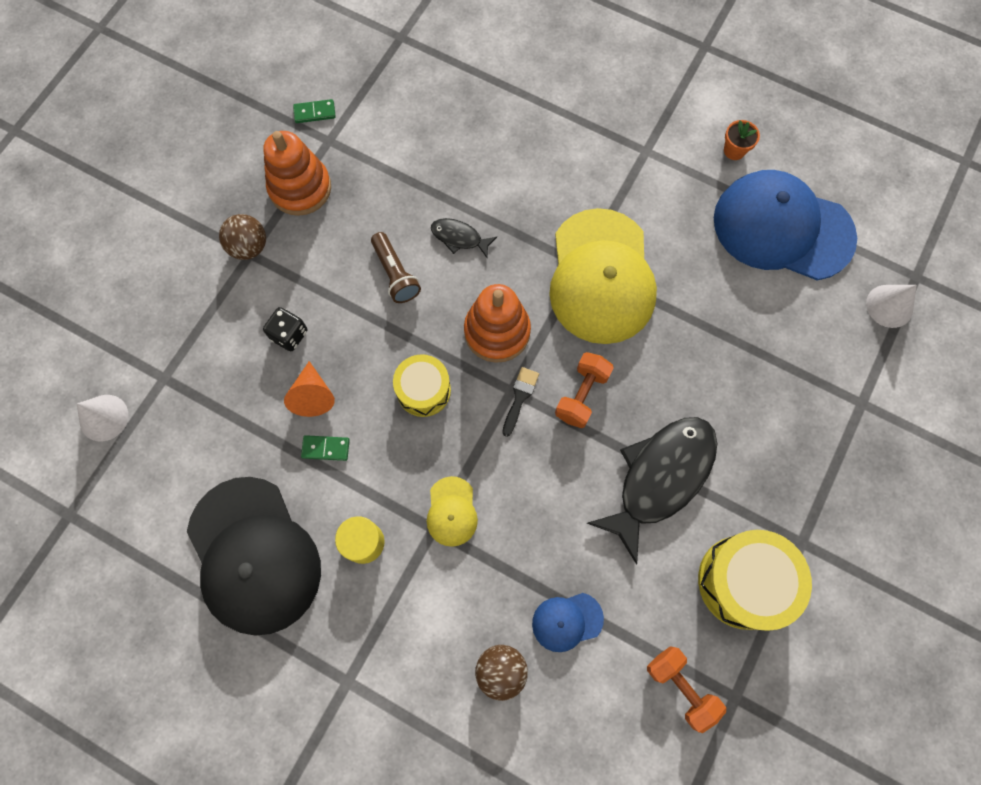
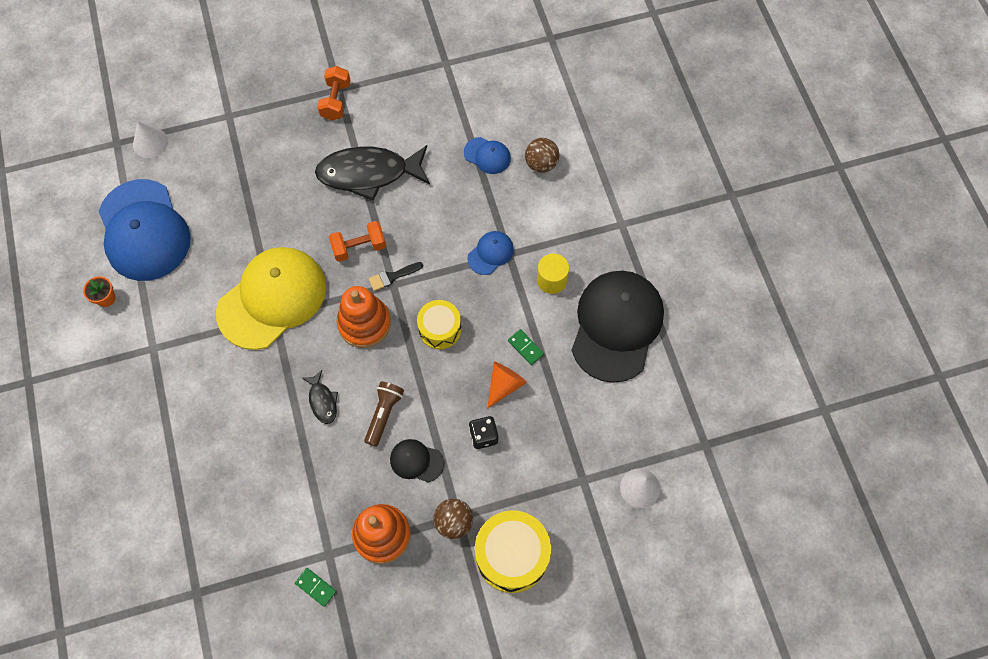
camera: 135 degrees left, 5 degrees down
yellow cap [427,476,478,547] -> blue cap [467,231,514,275]
orange dumbbell [647,646,726,733] -> orange dumbbell moved to [317,66,350,121]
yellow drum [698,530,812,631] -> yellow drum moved to [475,510,551,593]
none -> black cap [390,439,444,482]

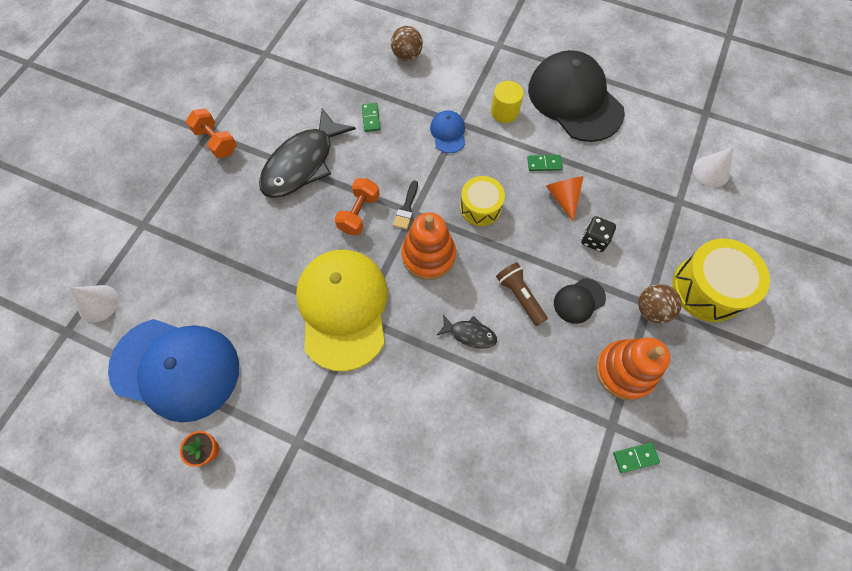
camera: 50 degrees left, 0 degrees up
blue cap [464,137,511,174] -> none
none -> green domino [362,103,380,132]

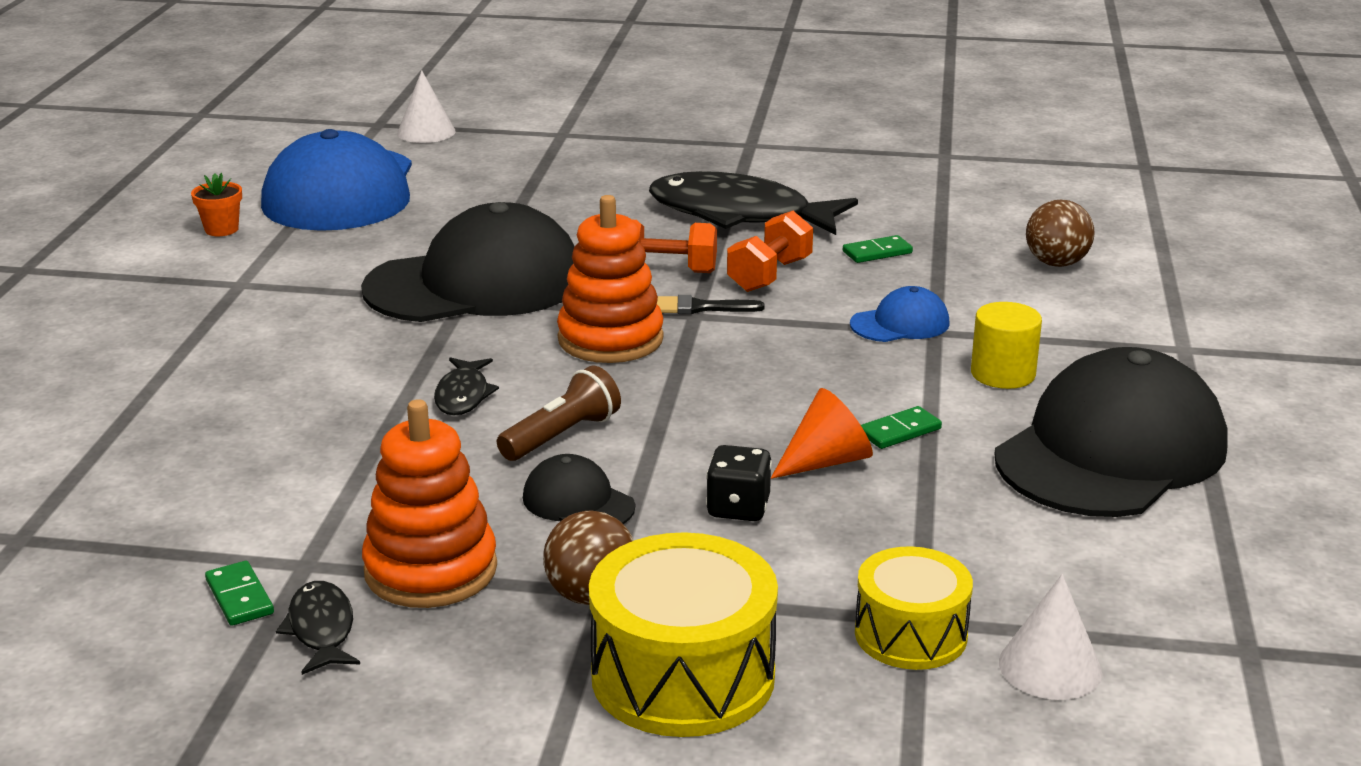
camera: 75 degrees right, 40 degrees down
orange dumbbell [186,108,237,158] -> orange dumbbell moved to [727,211,813,292]
yellow cap [296,250,388,371] -> black cap [361,202,575,322]
yellow drum [460,176,505,226] -> yellow drum moved to [855,546,973,670]
green domino [527,155,563,171] -> green domino turned 75 degrees clockwise [861,406,942,449]
none -> black fish [276,581,360,675]

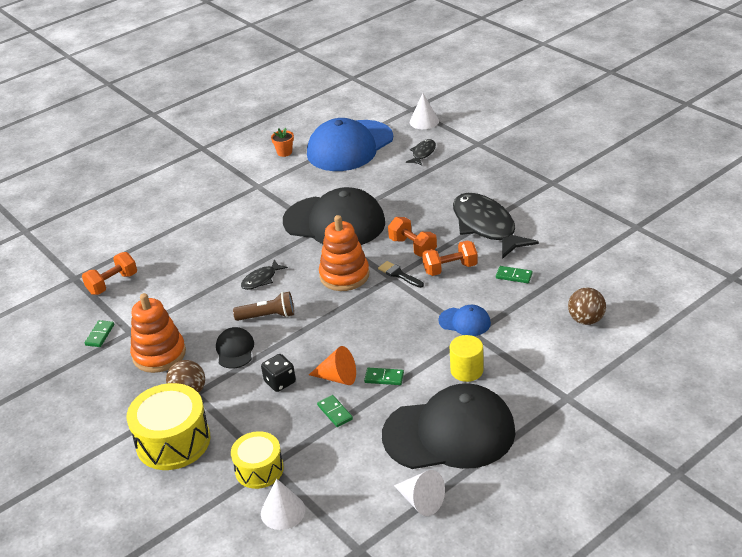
camera: 45 degrees right, 10 degrees up
black fish [276,581,360,675] -> black fish moved to [406,139,436,166]
none -> orange dumbbell [82,252,137,295]
none -> green domino [317,395,353,427]
none -> white cone [394,470,445,516]

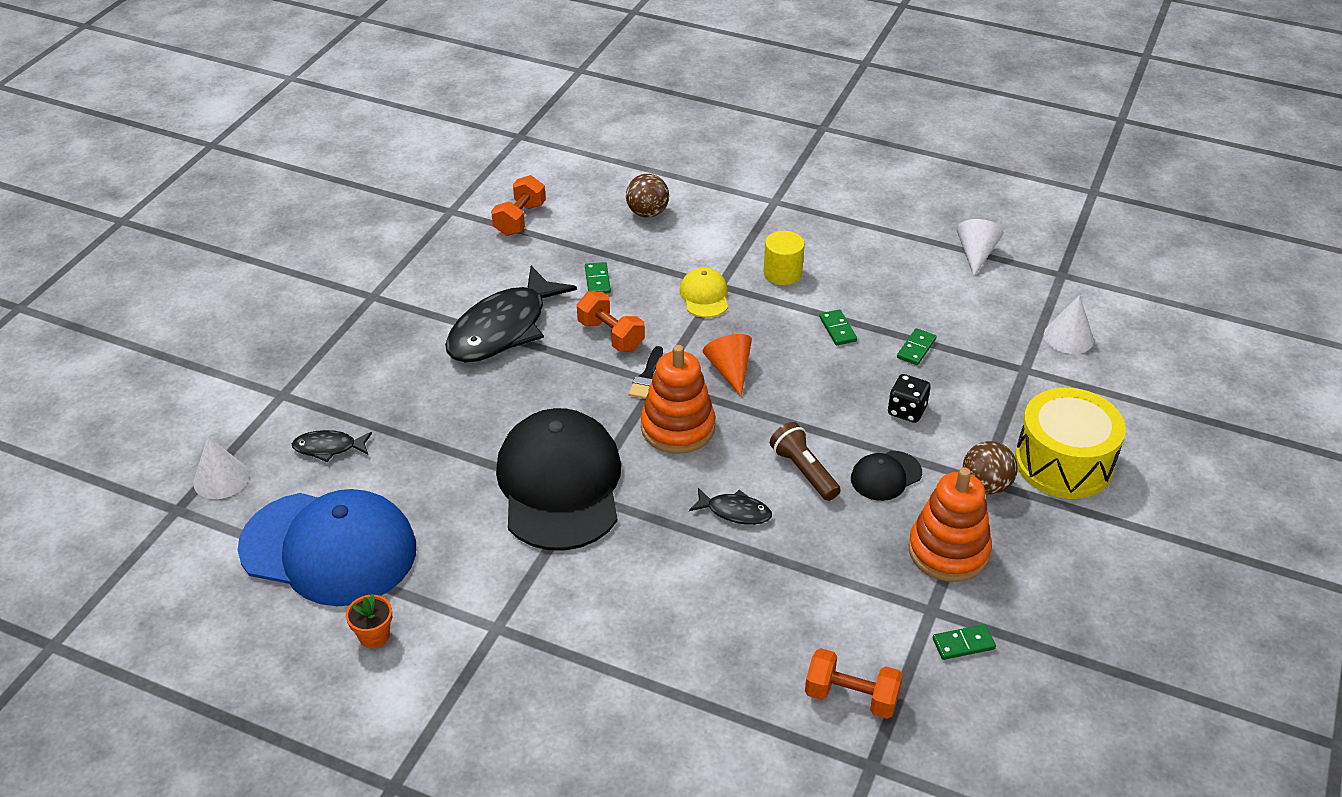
camera: 120 degrees left, 5 degrees up
yellow drum [231,431,284,489] -> none
orange cone [309,346,356,385] -> orange cone moved to [703,334,752,396]
black cap [382,383,516,469] -> none
orange dumbbell [388,217,437,257] -> orange dumbbell moved to [491,175,546,236]
blue cap [438,305,491,336] -> yellow cap [680,268,728,318]

